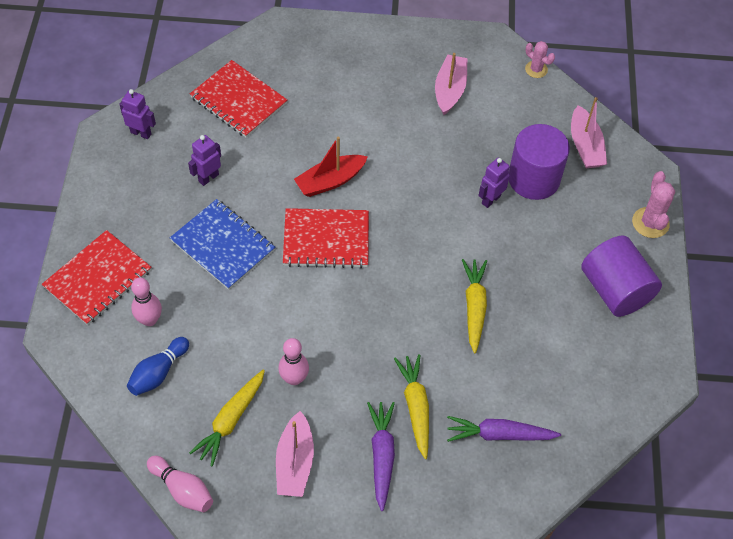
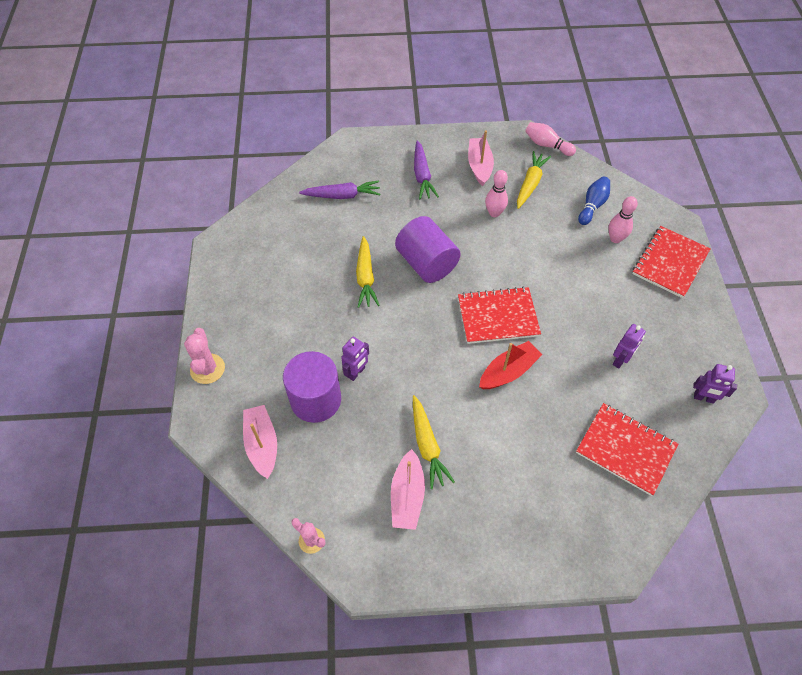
camera: 175 degrees right, 0 degrees up
blue notebook [170,199,275,290] -> none
yellow carrot [394,354,429,459] -> yellow carrot moved to [413,395,455,489]
purple cylinder [581,236,662,317] -> purple cylinder moved to [395,216,461,283]

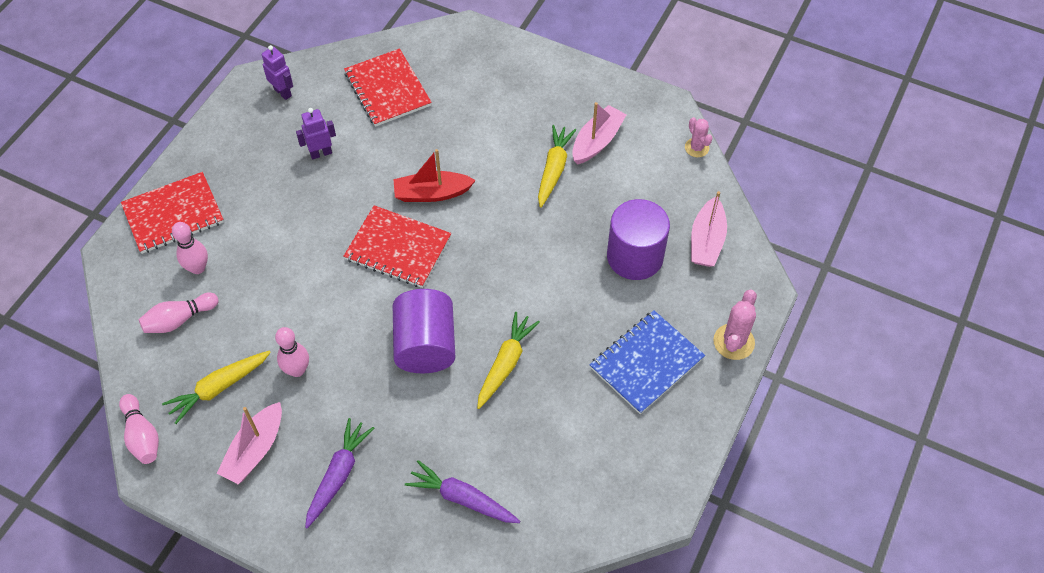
camera: 150 degrees left, 0 degrees up
purple robot [341,336,369,381] -> none
blue bowling pin [578,177,610,225] -> pink bowling pin [139,293,219,333]
none -> blue notebook [590,310,705,414]

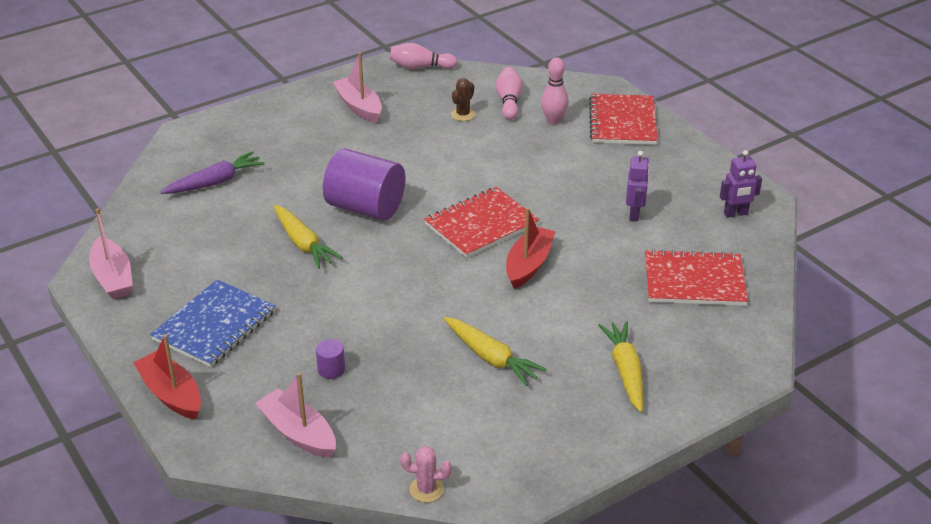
camera: 120 degrees right, 20 degrees down
yellow carrot [162,351,271,424] -> yellow carrot moved to [598,321,643,412]
pink bowling pin [275,327,309,377] -> none
purple carrot [305,418,374,528] -> none
pink boat [572,102,627,165] -> pink boat moved to [89,208,133,299]
blue notebook [590,310,705,414] -> blue notebook turned 45 degrees clockwise [150,279,276,367]
purple cylinder [607,199,670,280] -> purple cylinder [316,339,345,379], size x0.41
pink cactus [713,290,757,360] -> red boat [133,334,201,420]
none -> brown cactus [451,78,475,121]

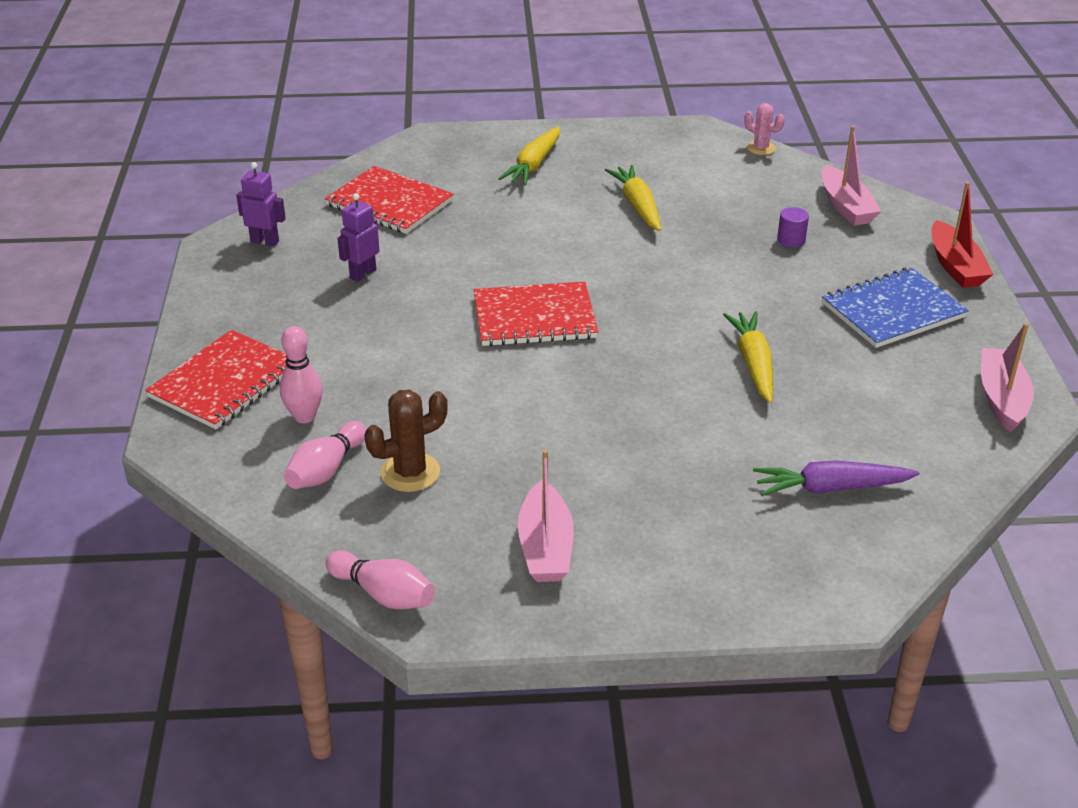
camera: 150 degrees left, 0 degrees up
purple cylinder [323,148,406,221] -> none
brown cactus [451,78,475,121] -> brown cactus [364,390,448,492], size x1.51
red boat [506,207,556,289] -> none

